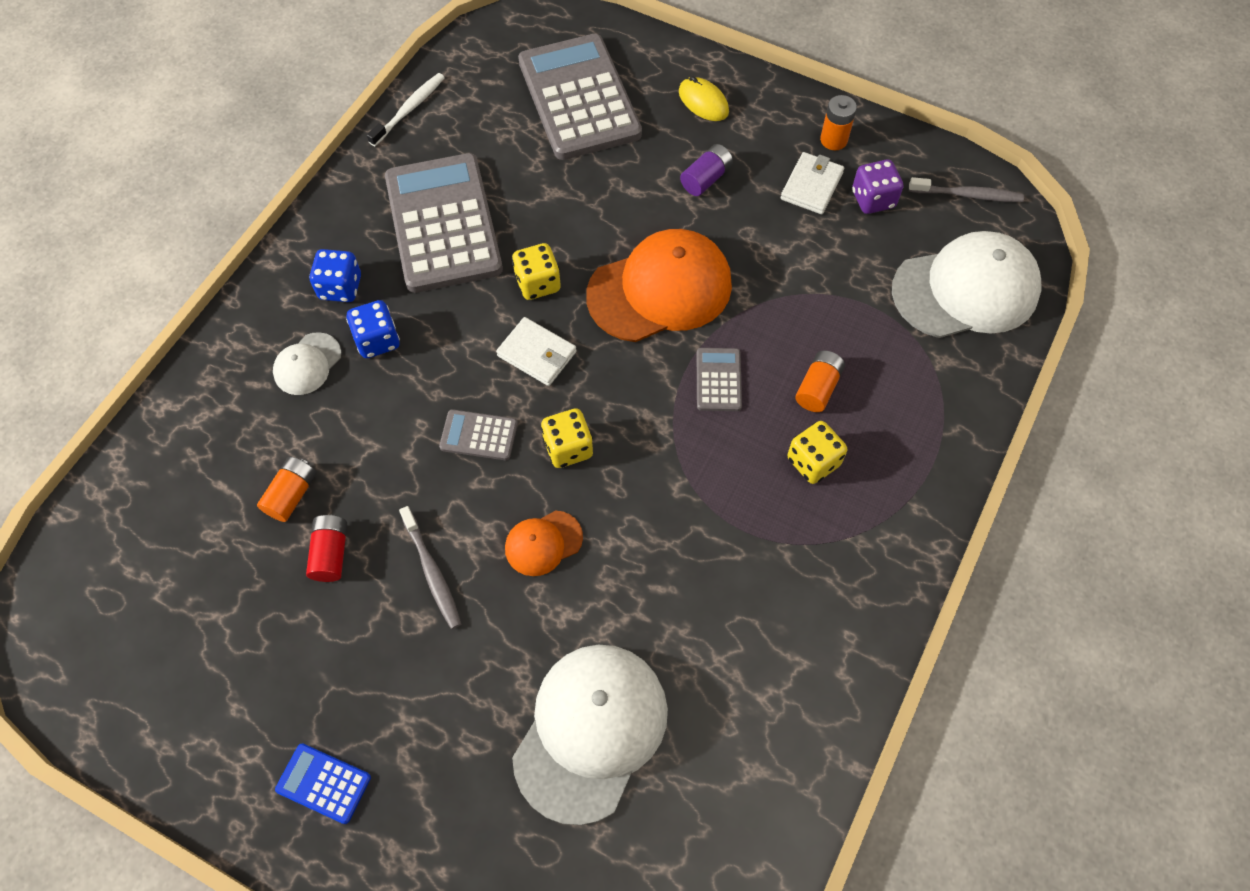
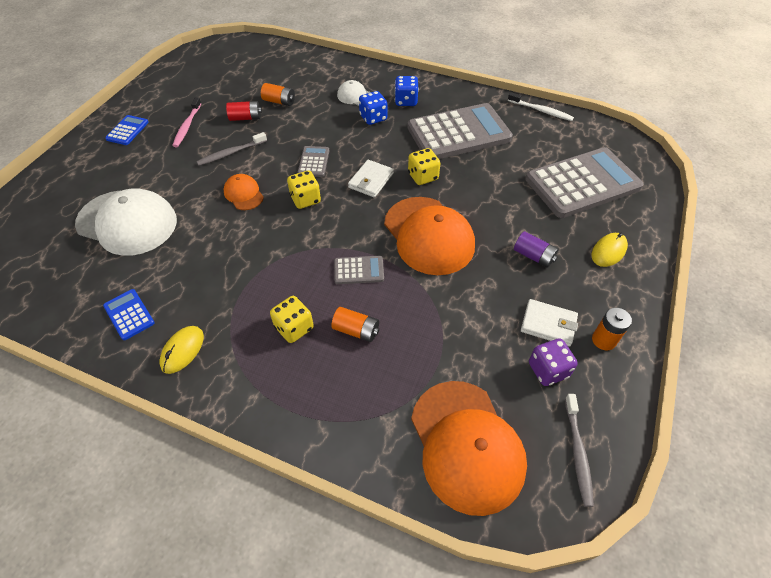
camera: 85 degrees right, 10 degrees down
white cap [892,231,1042,338] -> orange cap [411,381,527,516]
none -> blue calculator [103,289,155,340]
none -> yellow mouse [160,326,204,374]
none -> pink toothbrush [172,97,202,147]

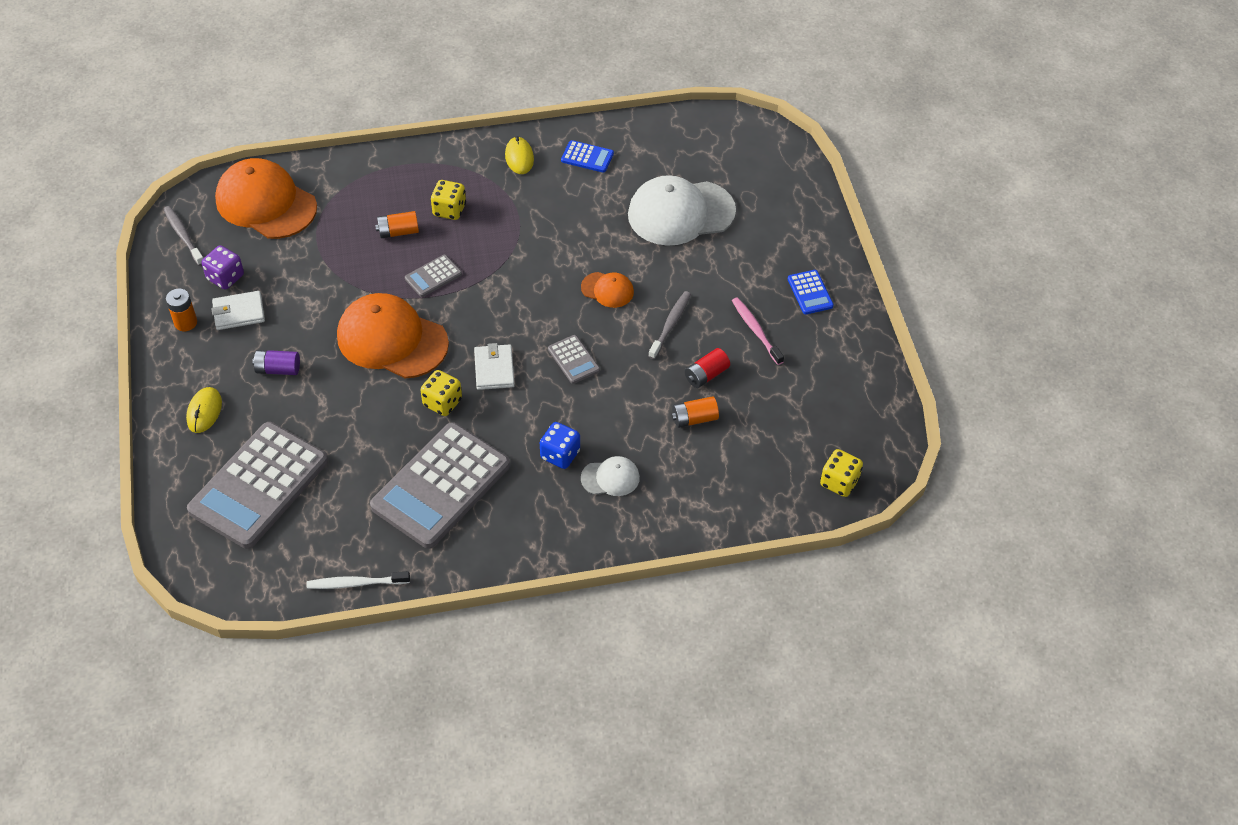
camera: 145 degrees right, 0 degrees up
yellow dice [287,170,321,209] -> yellow dice moved to [820,449,863,497]
blue dice [395,76,419,106] -> none

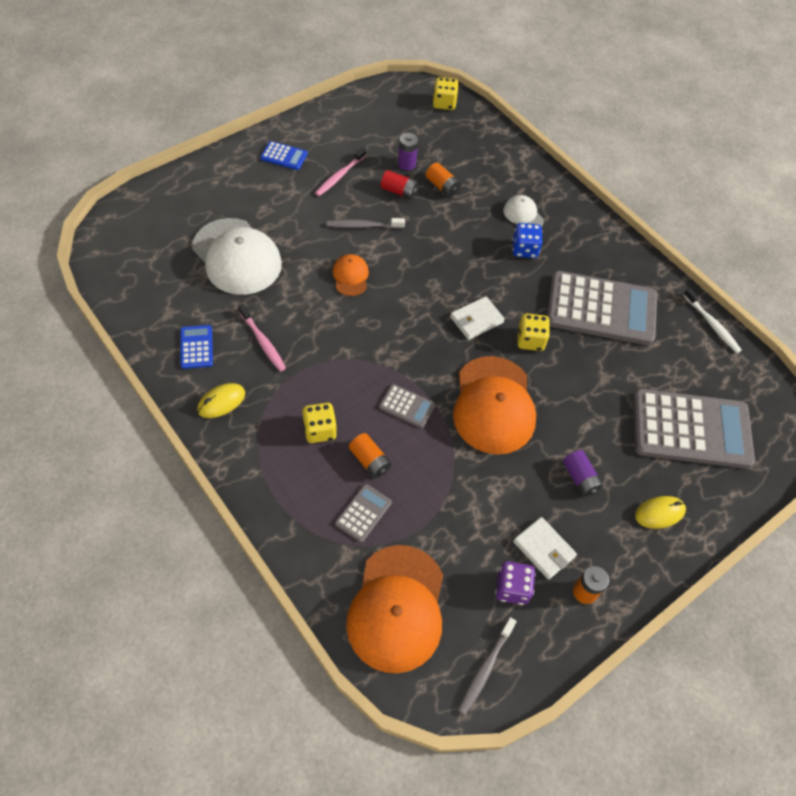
camera: 120 degrees left, 5 degrees up
grey calculator [548,335,600,384] -> grey calculator moved to [335,484,392,542]
blue calculator [788,270,834,314] -> blue calculator turned 60 degrees clockwise [260,141,308,170]
none -> pink toothbrush [238,304,286,372]
none -> purple battery [398,133,418,171]

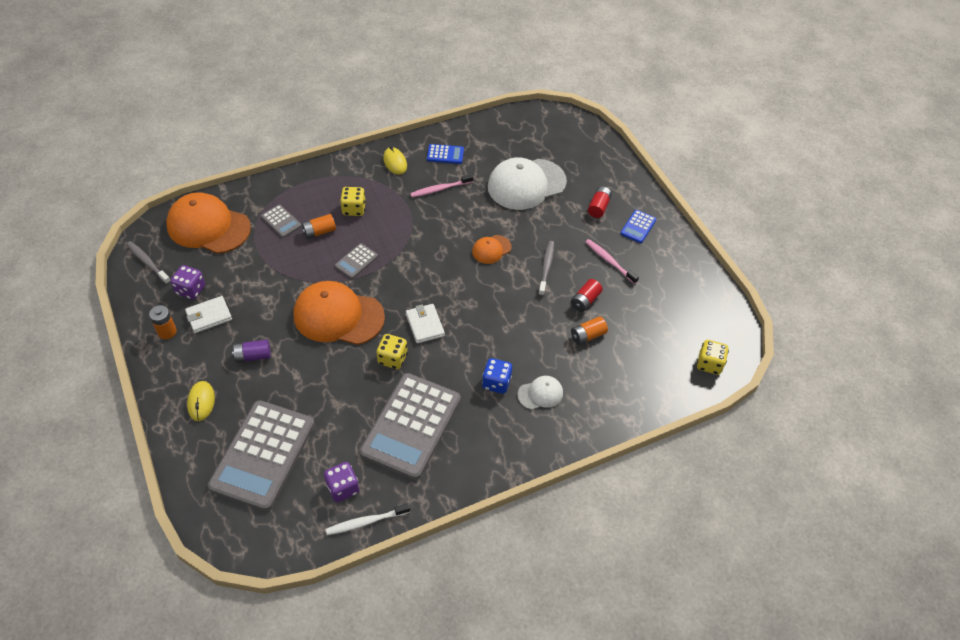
camera: 105 degrees right, 5 degrees down
orange cap [333,254,369,296] -> orange cap turned 135 degrees clockwise [472,235,511,264]
purple battery [398,133,418,171] -> none
none -> purple dice [324,462,359,502]
none -> red battery [588,187,612,218]

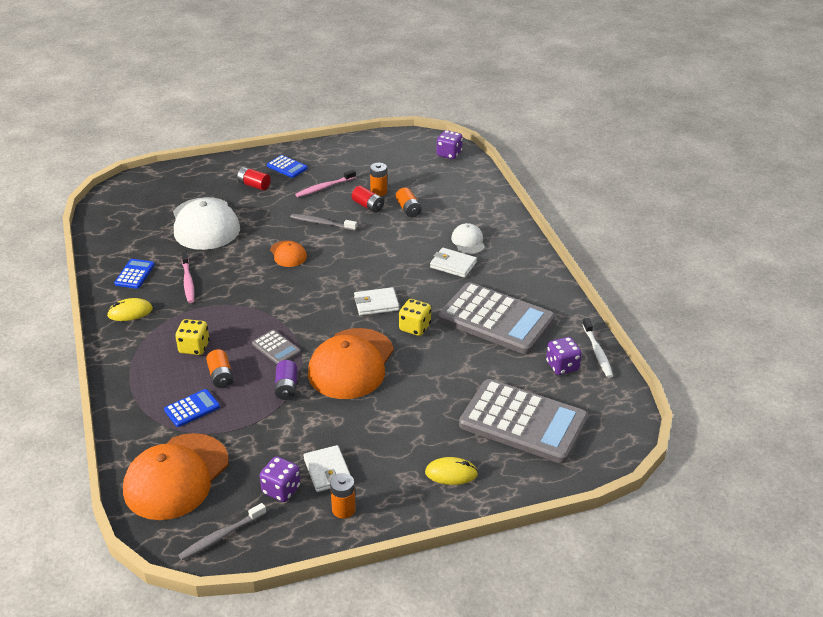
camera: 80 degrees left, 15 degrees down
purple battery [232,340,271,363] -> purple battery moved to [275,360,297,400]
grey calculator [261,205,302,238] -> blue calculator [164,389,220,427]
blue dice [482,358,512,394] -> white wallet [430,248,477,278]
yellow dice [697,340,729,375] -> purple dice [437,130,463,159]
none -> orange battery [370,163,387,196]

